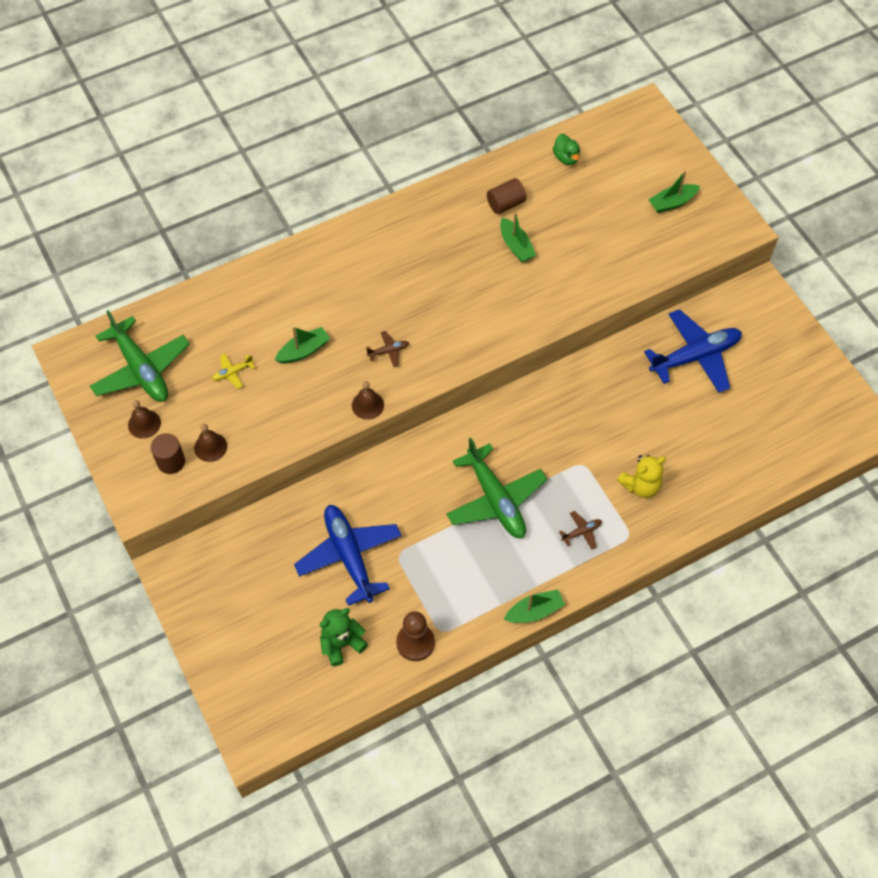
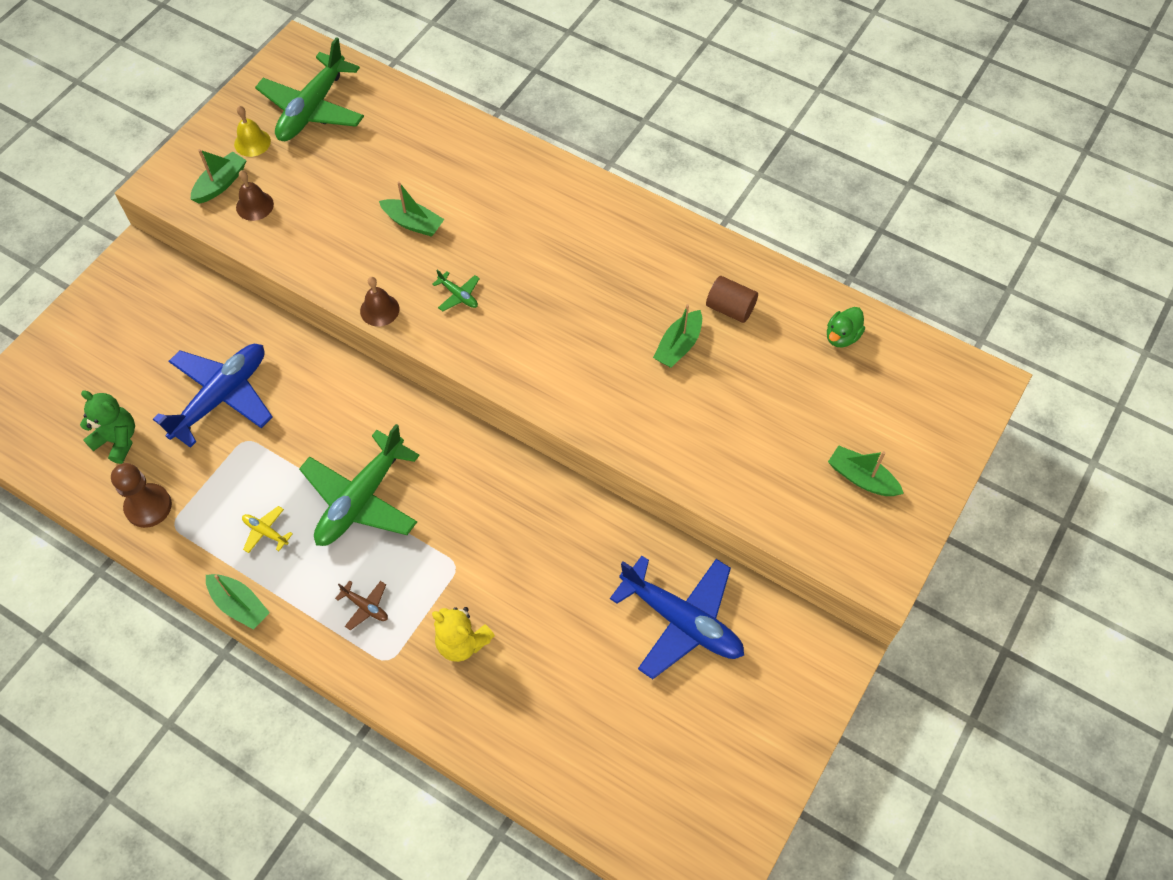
camera: 60 degrees right, 0 degrees up
brown bell [128,400,161,439] -> yellow bell [234,106,271,157]
brown cylinder [151,433,185,474] -> green boat [191,149,247,204]
yellow plane [212,354,255,389] -> yellow plane moved to [242,506,293,553]
brown plane [366,331,409,367] -> green plane [432,269,480,311]

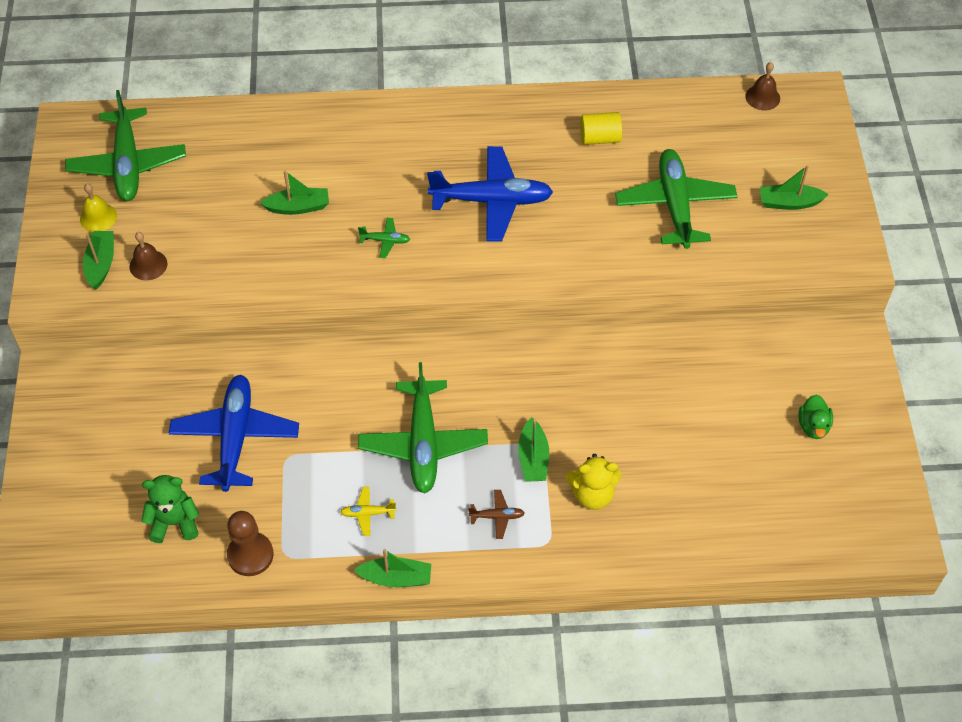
camera: 35 degrees left, 5 degrees down
brown bell [360,277,399,327] -> brown bell moved to [745,62,780,110]
blue plane [610,556,744,679] -> blue plane moved to [427,146,553,242]
green boat [653,304,702,368] -> green boat moved to [518,417,549,481]
brown cylinder [706,276,758,323] -> yellow cylinder [580,112,622,145]
green duck [827,307,865,347] -> green duck moved to [799,395,833,439]
none -> green plane [615,149,738,249]

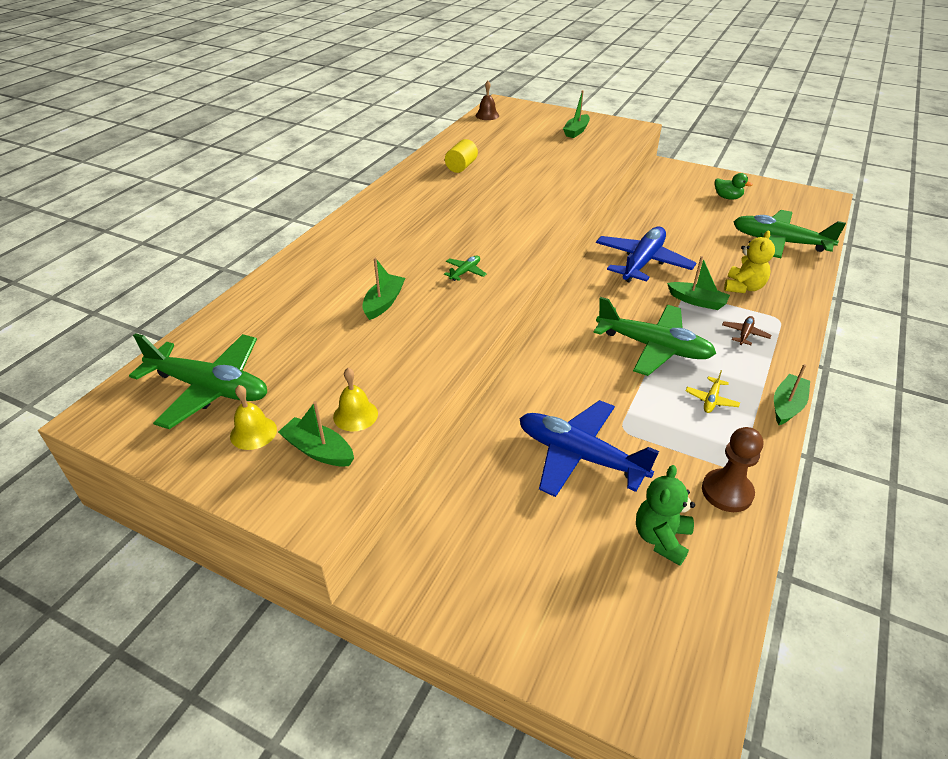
camera: 60 degrees left, 15 degrees down
brown bell [130,232,167,281] -> yellow bell [333,368,378,431]
blue plane [427,146,553,242] -> blue plane moved to [596,226,696,283]
green plane [615,149,738,249] -> green plane moved to [733,210,846,258]

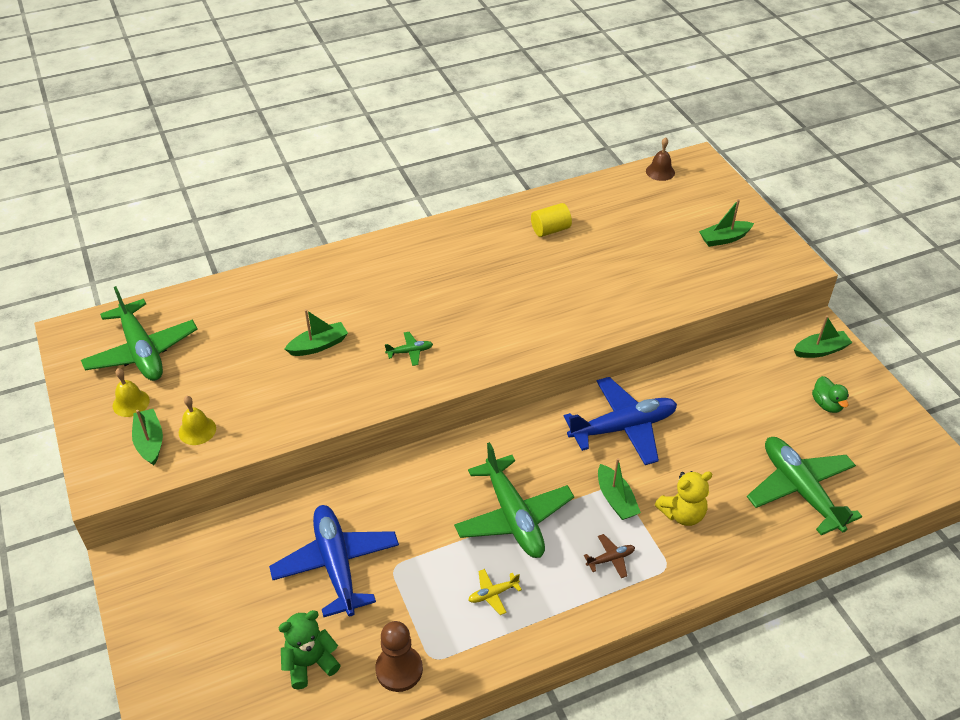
camera: 40 degrees right, 5 degrees up
green boat [774,364,810,425] -> green boat moved to [794,316,852,358]

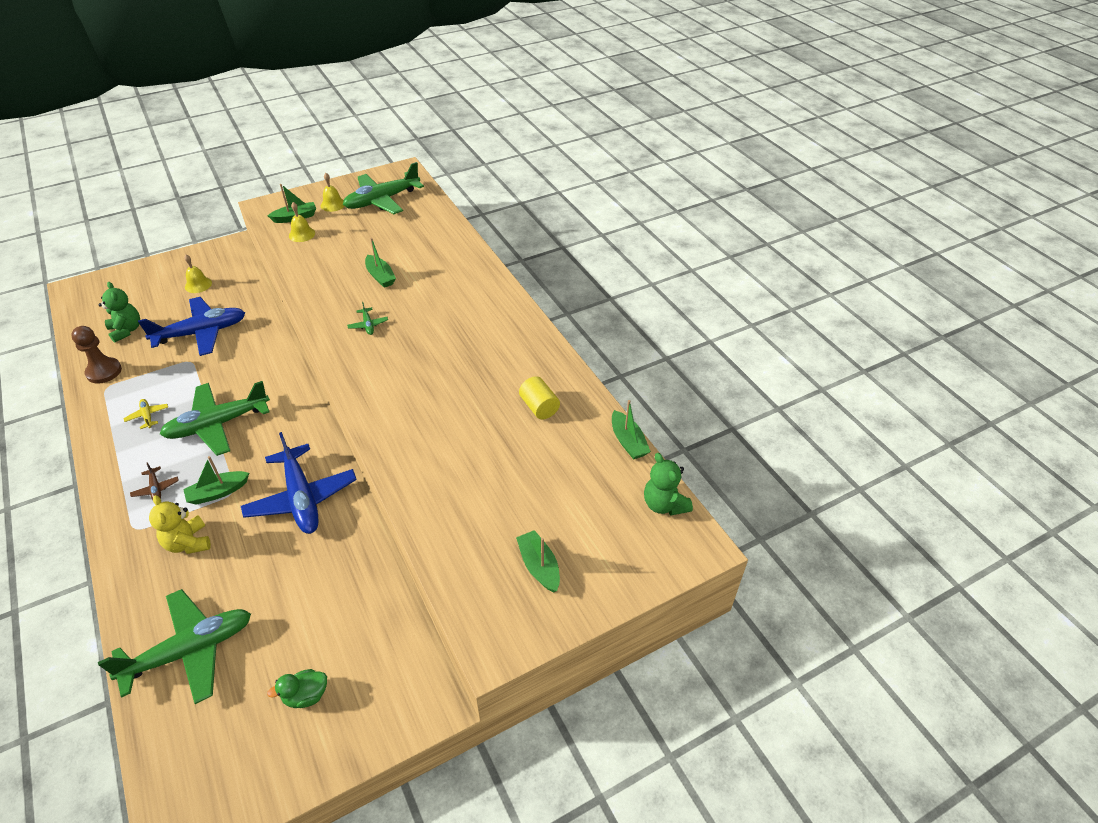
camera: 85 degrees right, 0 degrees up
brown bell [646,137,675,181] -> green teddy bear [644,453,693,515]
green boat [794,316,852,358] -> green boat moved to [612,400,651,460]
none -> yellow bell [184,255,212,293]

